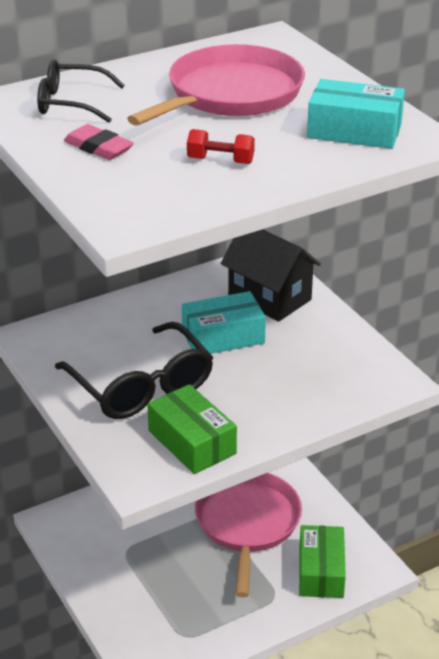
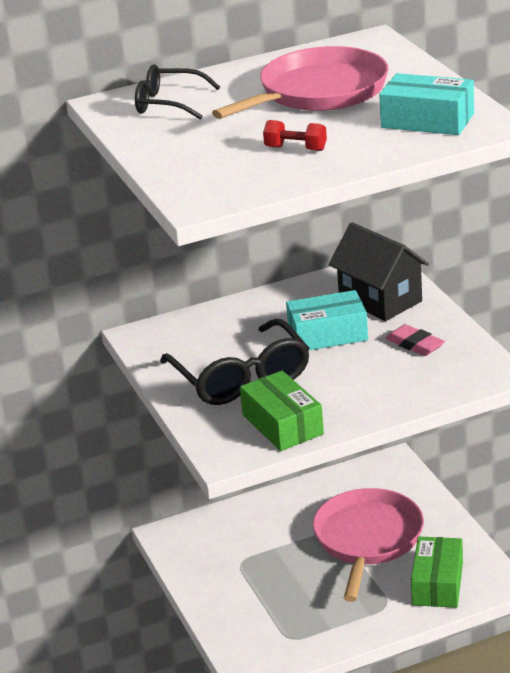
camera: 10 degrees right, 5 degrees down
pink eraser [64,124,134,160] -> pink eraser moved to [386,324,445,356]

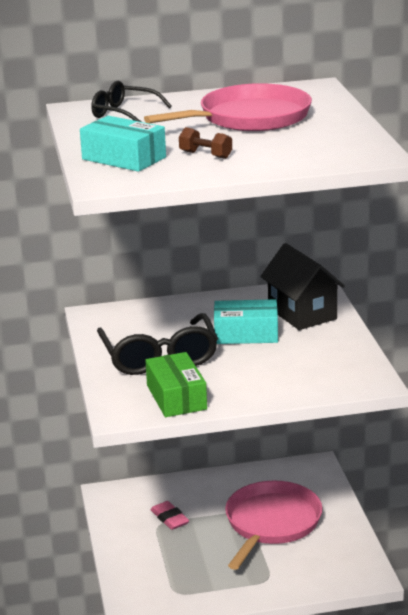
camera: 10 degrees right, 5 degrees down
red dumbbell [263,120,327,151] -> brown dumbbell [179,127,232,159]
turquoise box [379,73,474,135] -> turquoise box moved to [80,116,166,172]
pink eraser [386,324,445,356] -> pink eraser moved to [151,501,189,530]
green box [411,537,463,608] -> none

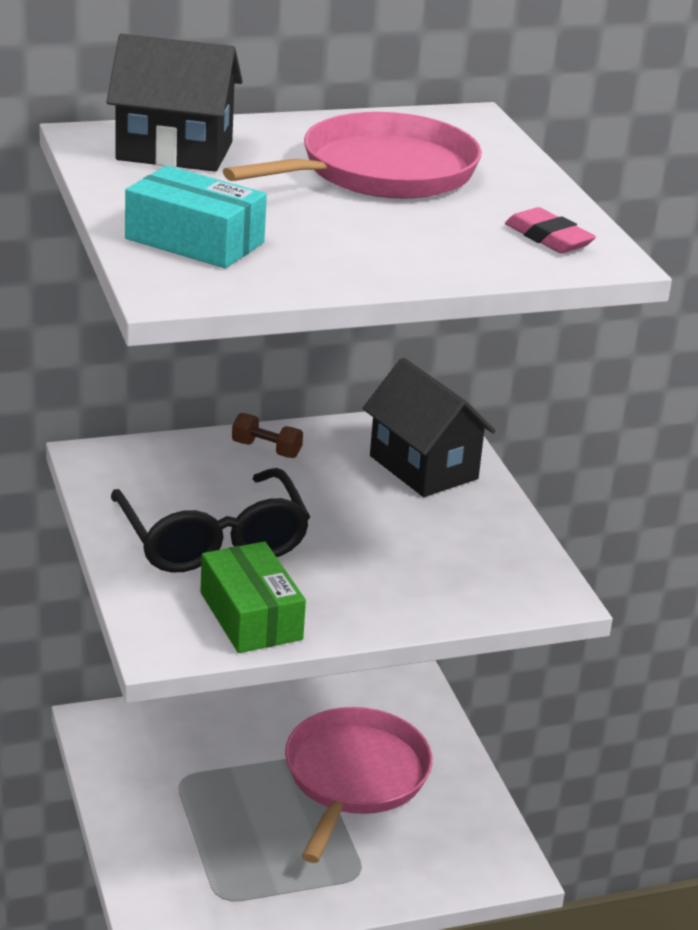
camera: 10 degrees left, 5 degrees up
black glasses [91,81,172,122] -> black house [106,34,243,172]
pink eraser [151,501,189,530] -> pink eraser moved to [505,207,596,253]
brown dumbbell [179,127,232,159] -> brown dumbbell moved to [232,413,303,458]
turquoise box [214,299,278,344] -> none

